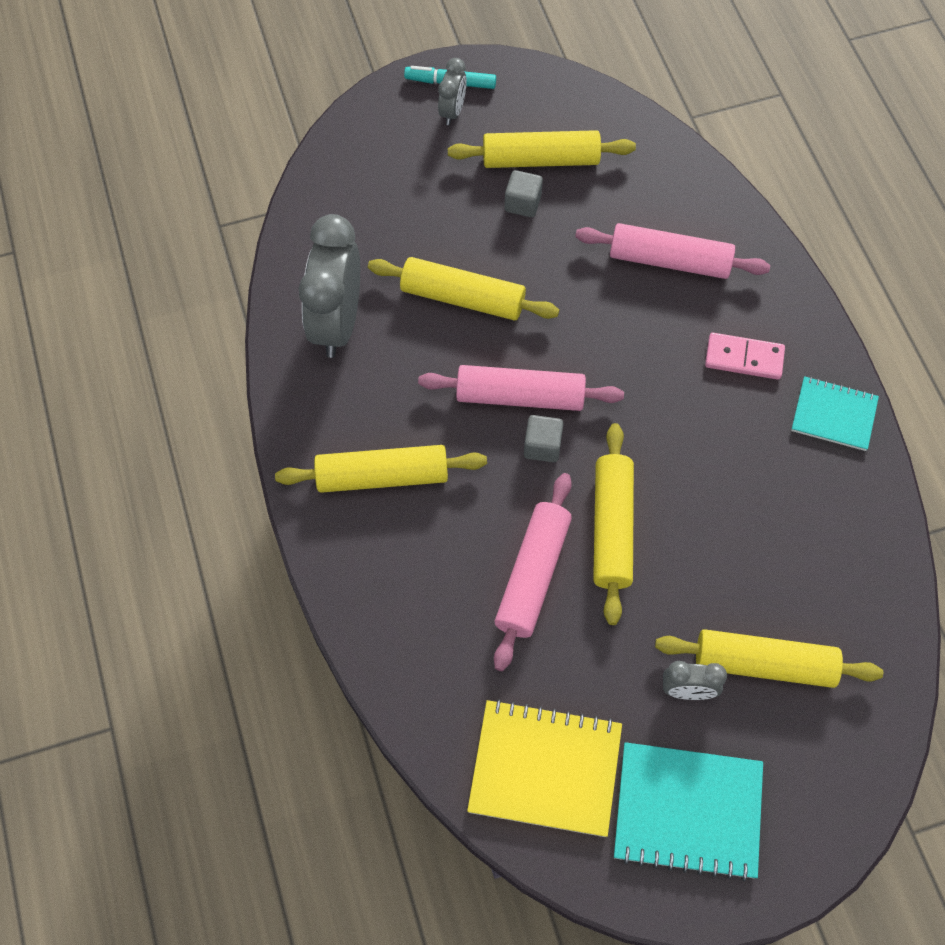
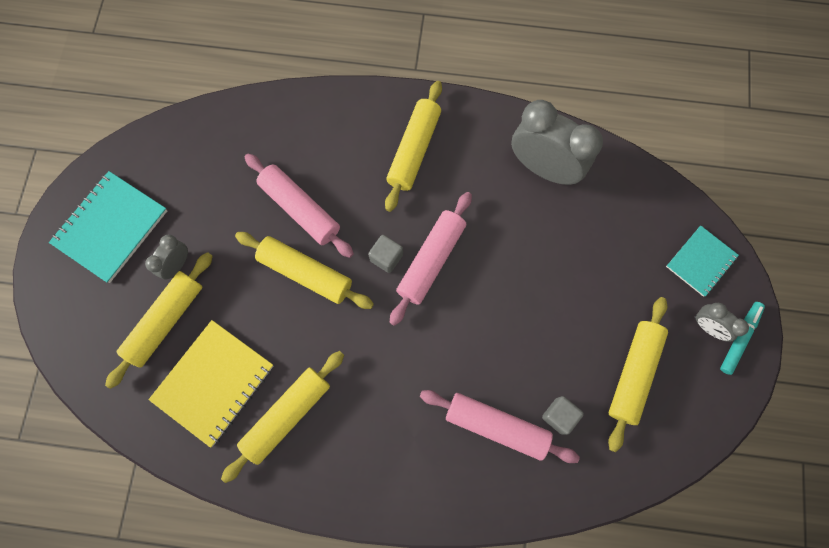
camera: 115 degrees right, 10 degrees up
yellow rolling pin [368,257,559,320] -> yellow rolling pin moved to [221,351,344,483]
yellow notebook [467,699,622,837] -> yellow notebook moved to [148,320,273,448]
grey cube [505,170,543,217] -> grey cube moved to [542,396,584,435]
pink rolling pin [575,223,770,279] -> pink rolling pin turned 75 degrees clockwise [420,390,580,463]
pink domino [705,333,785,380] -> none
turquoise notebook [791,376,879,451] -> turquoise notebook moved to [666,226,739,297]

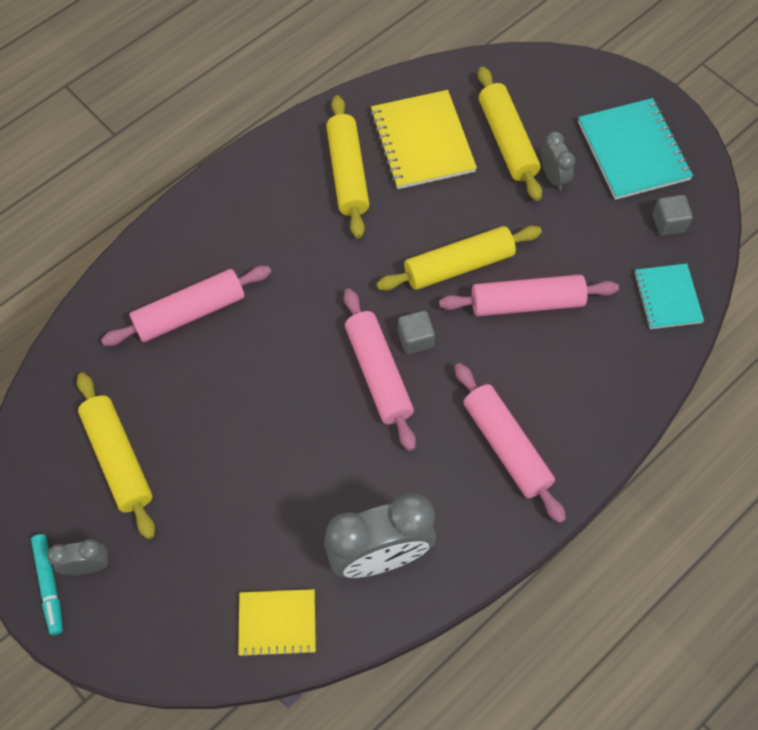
camera: 130 degrees right, 10 degrees down
yellow rolling pin [385,81,442,212] -> pink rolling pin [455,363,566,523]
grey cube [542,396,584,435] -> grey cube moved to [653,195,693,236]
turquoise notebook [666,226,739,297] -> turquoise notebook moved to [634,264,704,329]
none -> yellow notebook [238,589,316,658]

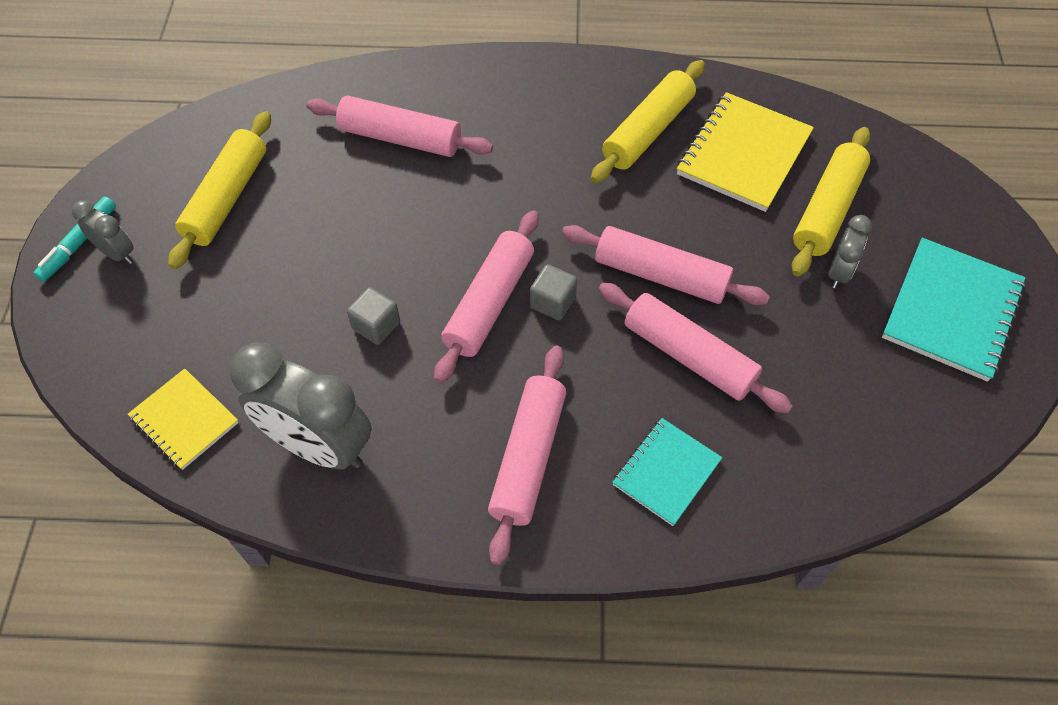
camera: 45 degrees right, 5 degrees down
yellow rolling pin [376,226,542,291] -> pink rolling pin [562,225,770,305]
turquoise notebook [634,264,704,329] -> turquoise notebook moved to [612,418,722,526]
grey cube [653,195,693,236] -> grey cube moved to [347,287,400,345]

